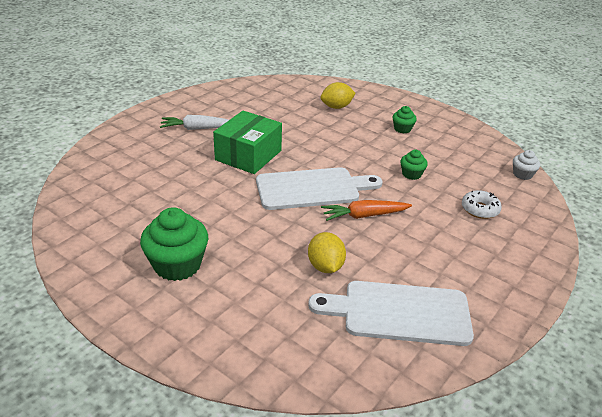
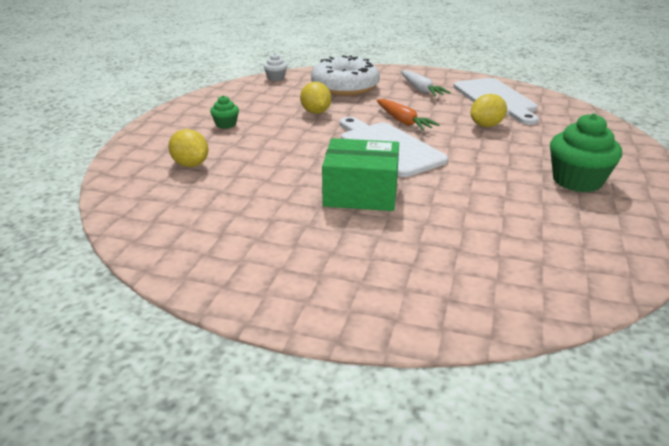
camera: 110 degrees left, 5 degrees down
white carrot [160,115,229,130] -> white carrot moved to [401,70,451,97]
green cupcake [400,150,428,180] -> yellow lemon [300,82,331,114]
white donut [462,190,502,219] -> white donut [311,55,380,96], size x2.08

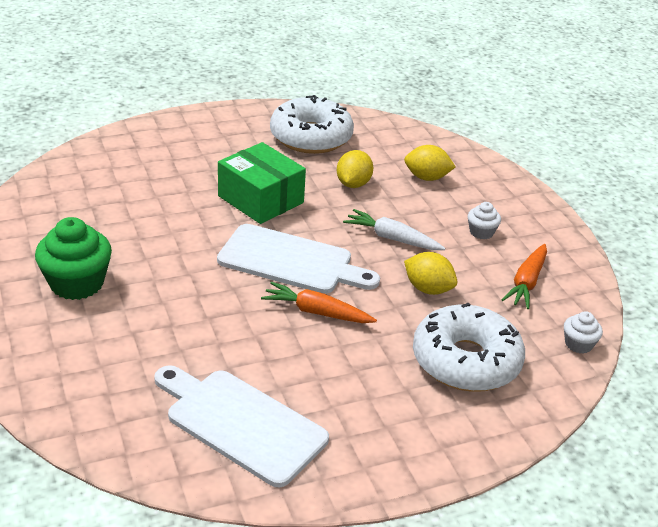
camera: 140 degrees right, 5 degrees up
green cupcake [210,96,239,129] -> white cupcake [468,202,501,240]
green box [322,138,399,211] -> green box turned 75 degrees clockwise [218,142,306,224]
white carrot [401,70,451,97] -> white carrot moved to [343,209,445,250]
yellow lemon [470,94,507,127] -> yellow lemon moved to [337,150,373,188]
none -> white donut [270,95,354,154]
none -> orange carrot [502,244,547,309]

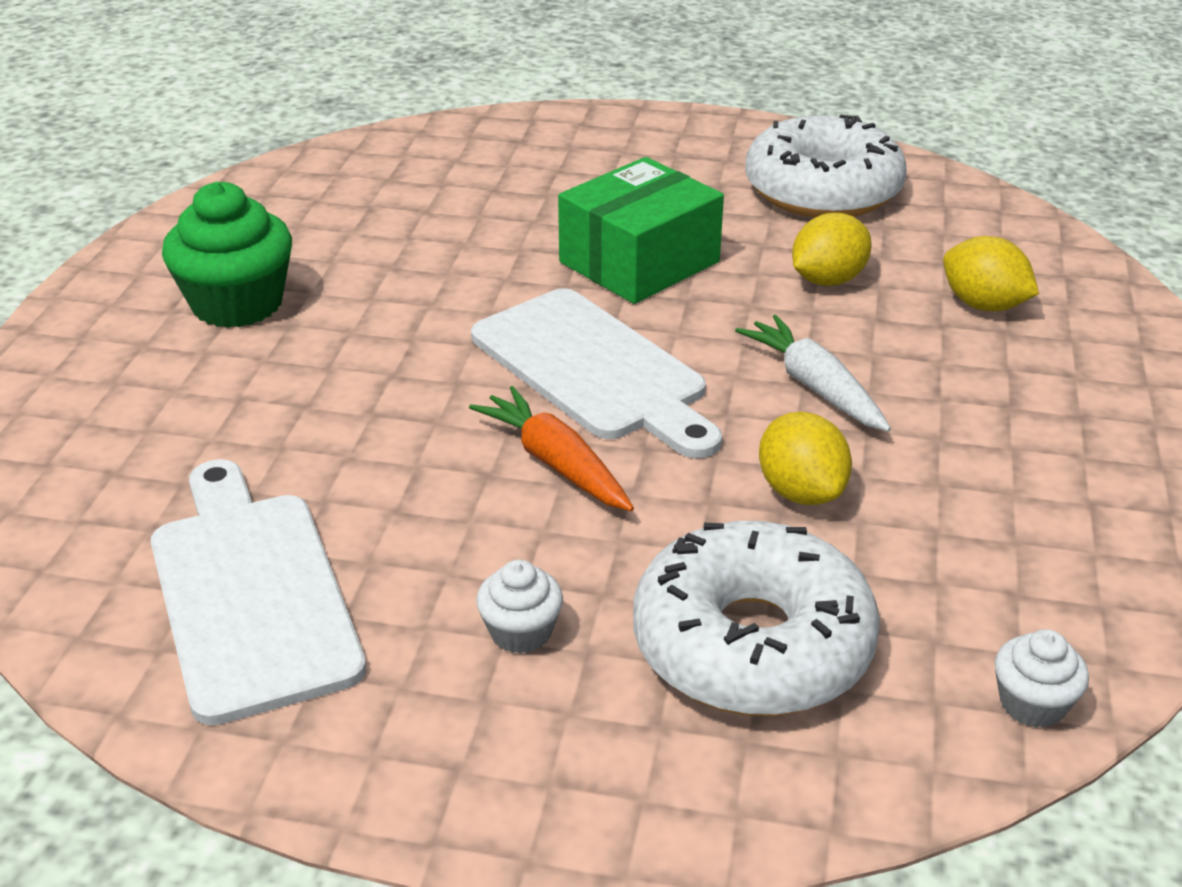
camera: 35 degrees right, 0 degrees up
green box [218,142,306,224] -> green box turned 60 degrees clockwise [558,157,724,304]
white cupcake [468,202,501,240] -> white cupcake moved to [476,560,563,654]
orange carrot [502,244,547,309] -> none

